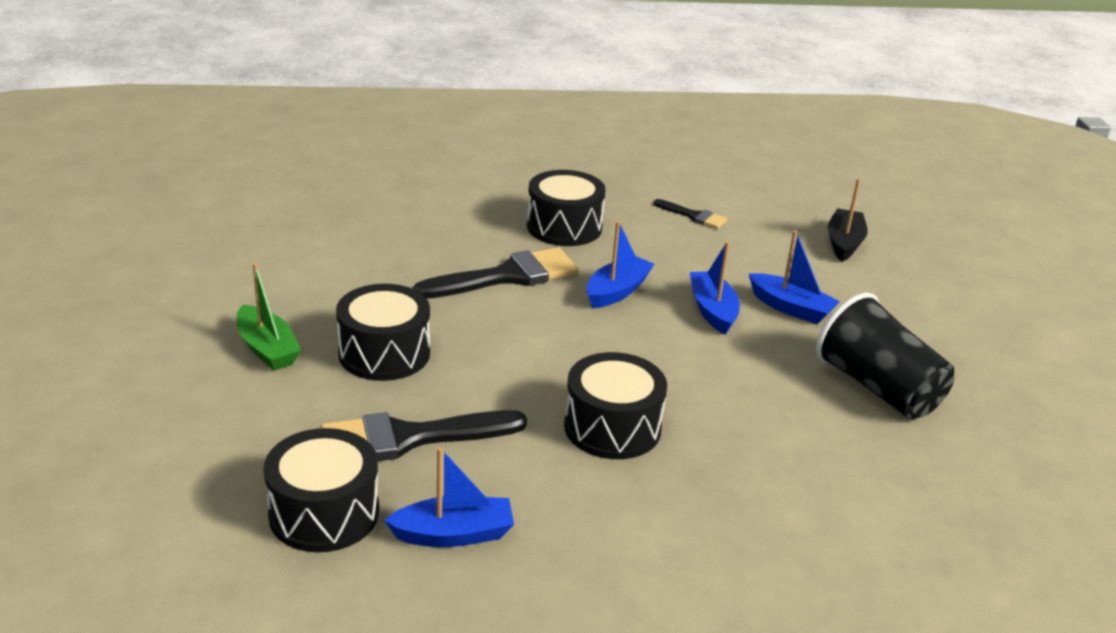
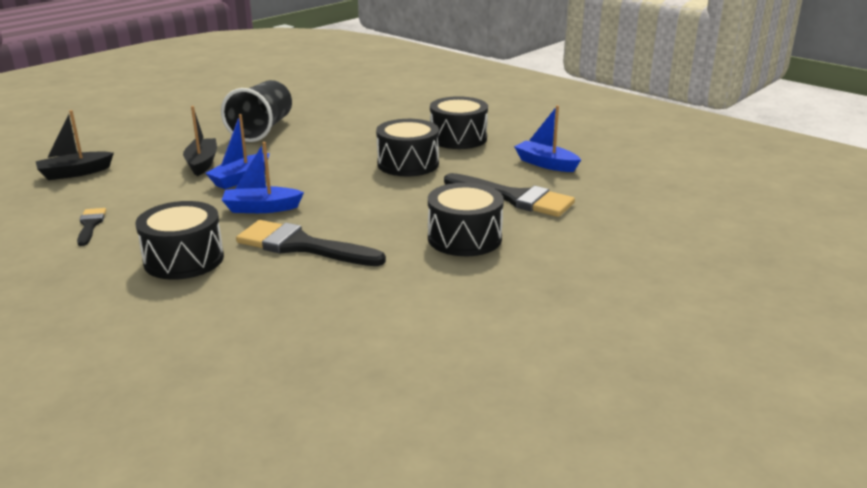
camera: 130 degrees left, 5 degrees down
green boat [236,263,301,371] -> none
black drum [263,428,379,552] -> black drum moved to [430,96,488,149]
blue boat [749,230,840,324] -> black boat [183,106,217,176]

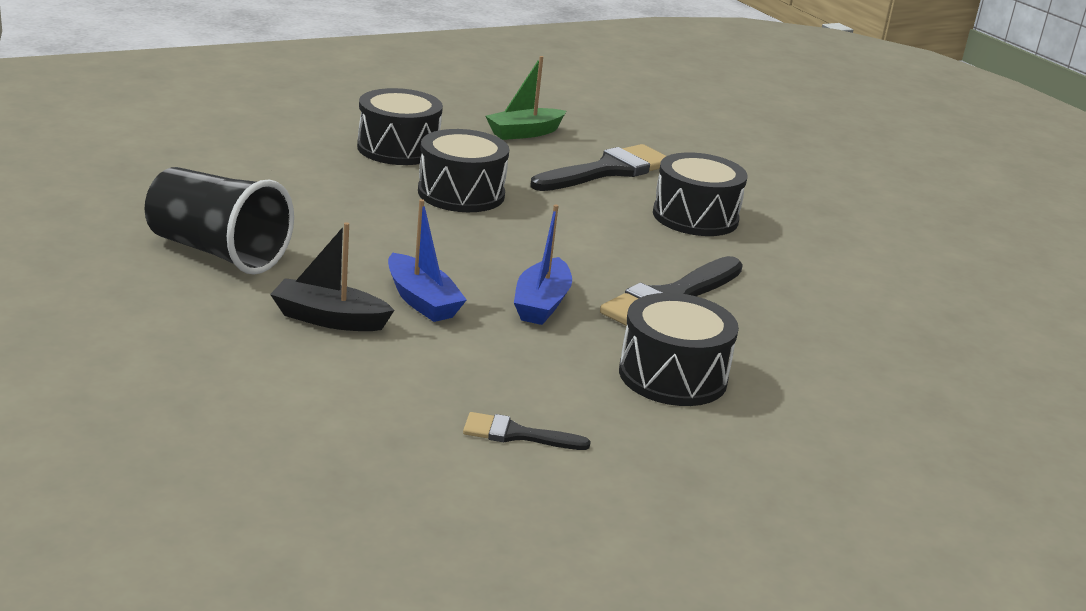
camera: 75 degrees left, 0 degrees up
black boat [36,110,114,180] -> none
blue boat [514,105,581,172] -> green boat [486,56,566,140]

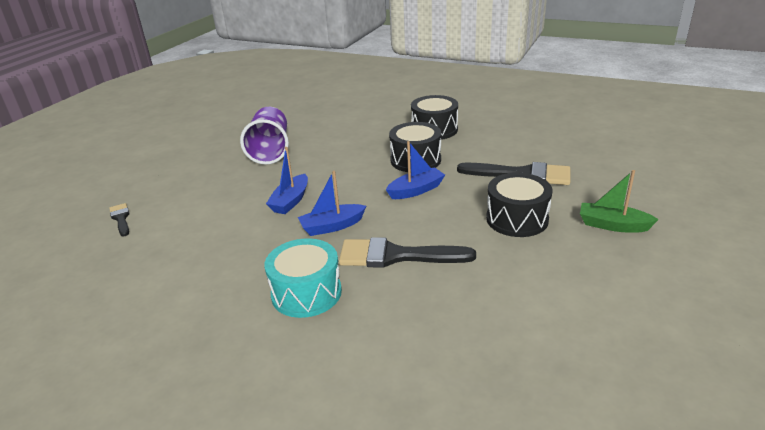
camera: 60 degrees right, 5 degrees up
black cup [145,167,294,275] -> purple cup [240,107,289,165]
black boat [270,222,394,331] -> none
black brush [463,412,591,450] -> black brush moved to [109,203,130,237]
green boat [486,56,566,140] -> green boat moved to [580,170,659,233]
black drum [619,293,739,406] -> turquoise drum [264,238,342,318]
none -> blue boat [386,141,445,199]

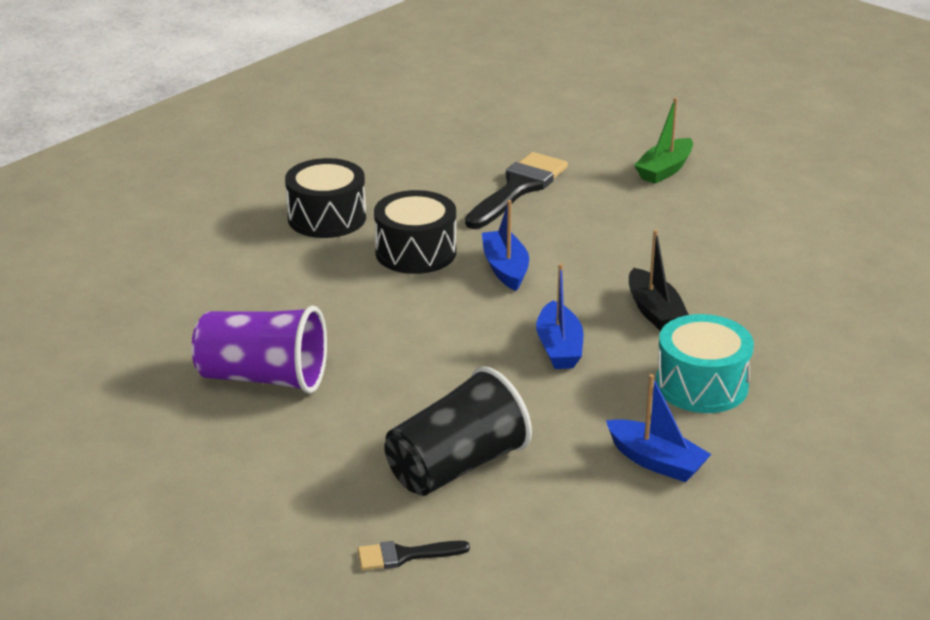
camera: 75 degrees left, 0 degrees up
blue boat [266,147,308,214] -> blue boat moved to [606,374,711,482]
black brush [339,237,476,268] -> black boat [629,230,689,331]
black drum [486,173,553,237] -> none
none -> black cup [384,366,532,496]

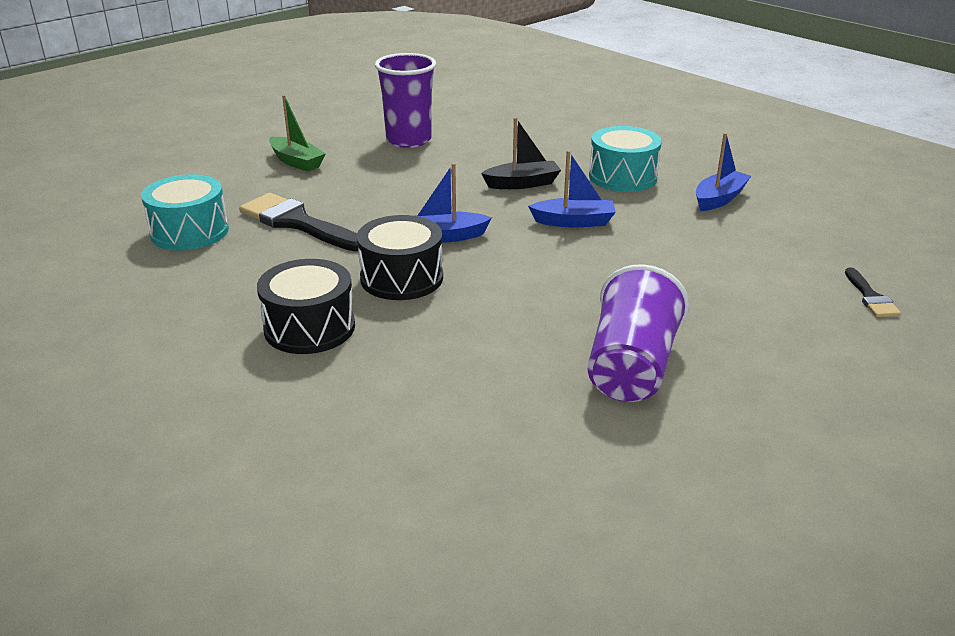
camera: 85 degrees left, 0 degrees up
black cup [384,366,532,496] -> none
none -> turquoise drum [141,174,229,251]
none -> purple cup [375,53,436,148]

